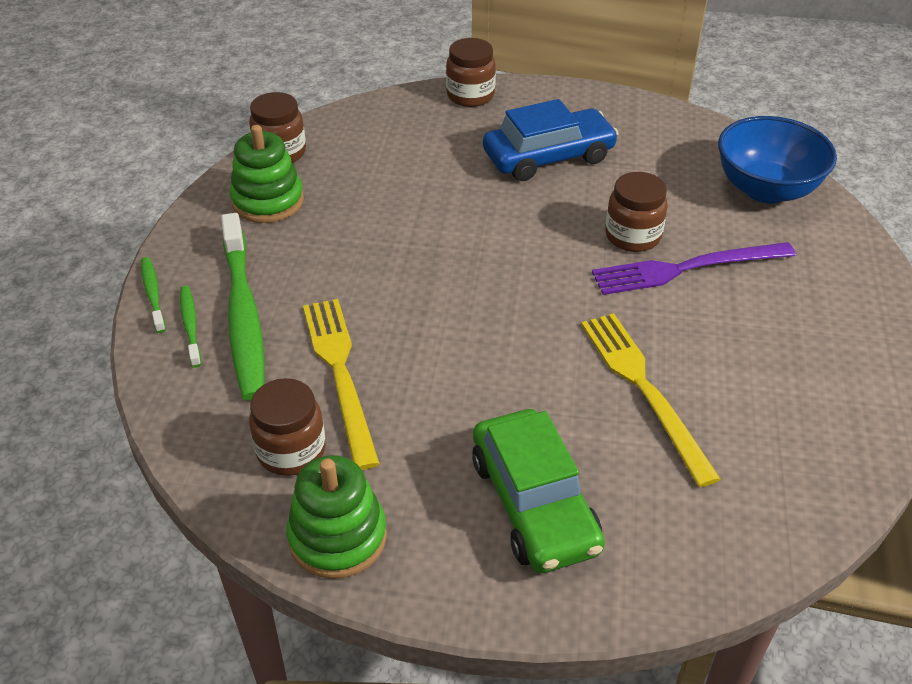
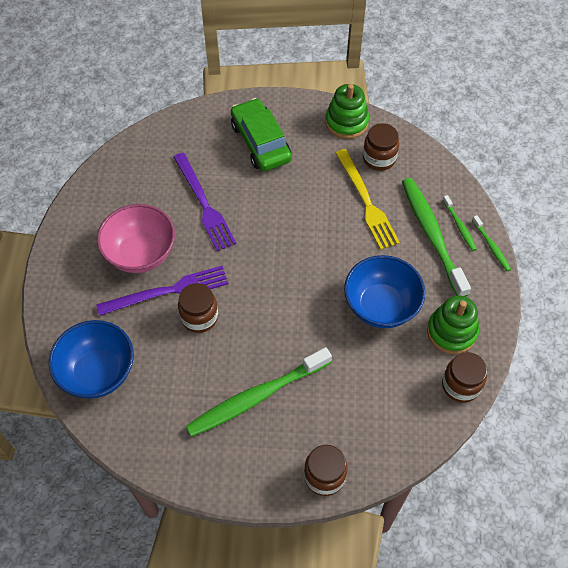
camera: 175 degrees right, 15 degrees up
blue car [483,99,619,181] -> green toothbrush [186,347,332,437]
yellow fork [581,313,721,487] -> purple fork [173,152,236,251]
none -> pink bowl [97,204,175,273]
none -> blue bowl [344,255,425,328]

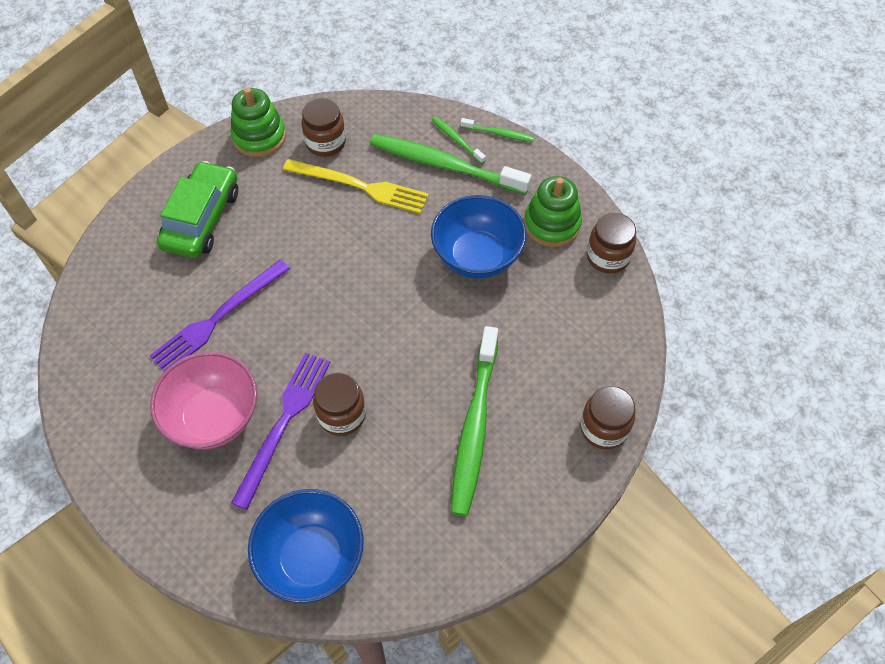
camera: 50 degrees left, 0 degrees up
purple fork [173,152,236,251] -> purple fork turned 120 degrees clockwise [149,259,290,372]
green car [231,98,292,171] -> green car turned 90 degrees clockwise [157,161,238,258]
green toothbrush [443,195,477,251] -> green toothbrush turned 150 degrees counterclockwise [432,116,486,164]

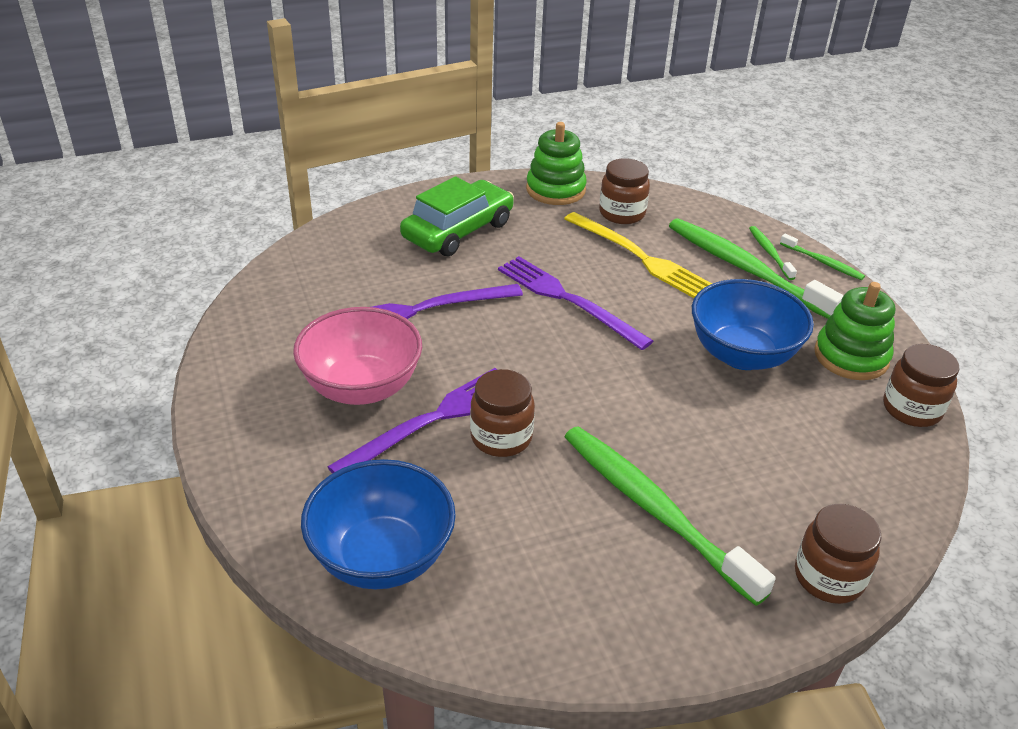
camera: 25 degrees right, 20 degrees down
green toothbrush [451,326,498,516] -> green toothbrush turned 105 degrees clockwise [564,426,776,606]
none -> purple fork [498,256,653,350]

